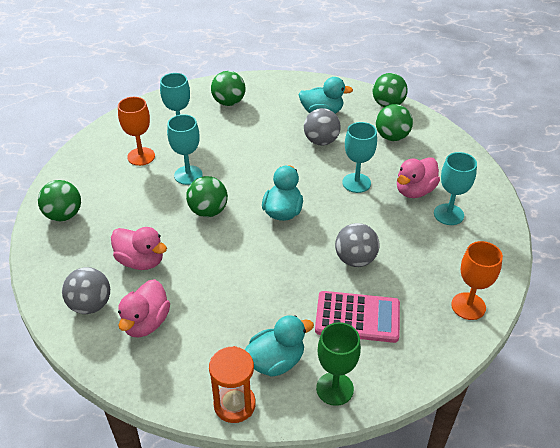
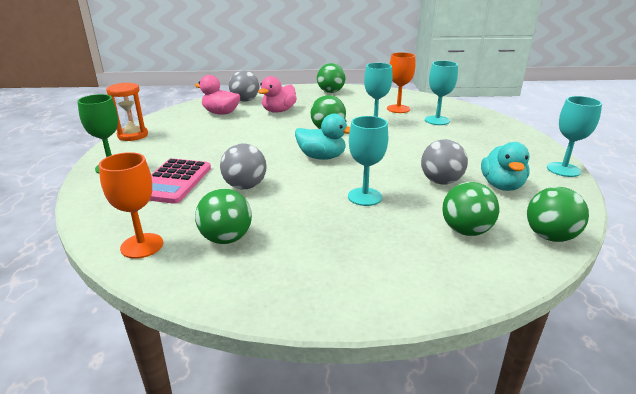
camera: 95 degrees right, 15 degrees down
green ball [211,71,245,106] -> green ball moved to [195,188,252,244]
turquoise duck [245,315,314,377] -> none
pink duck [397,157,440,198] -> none
turquoise goblet [434,152,477,225] -> turquoise goblet moved to [547,96,602,177]

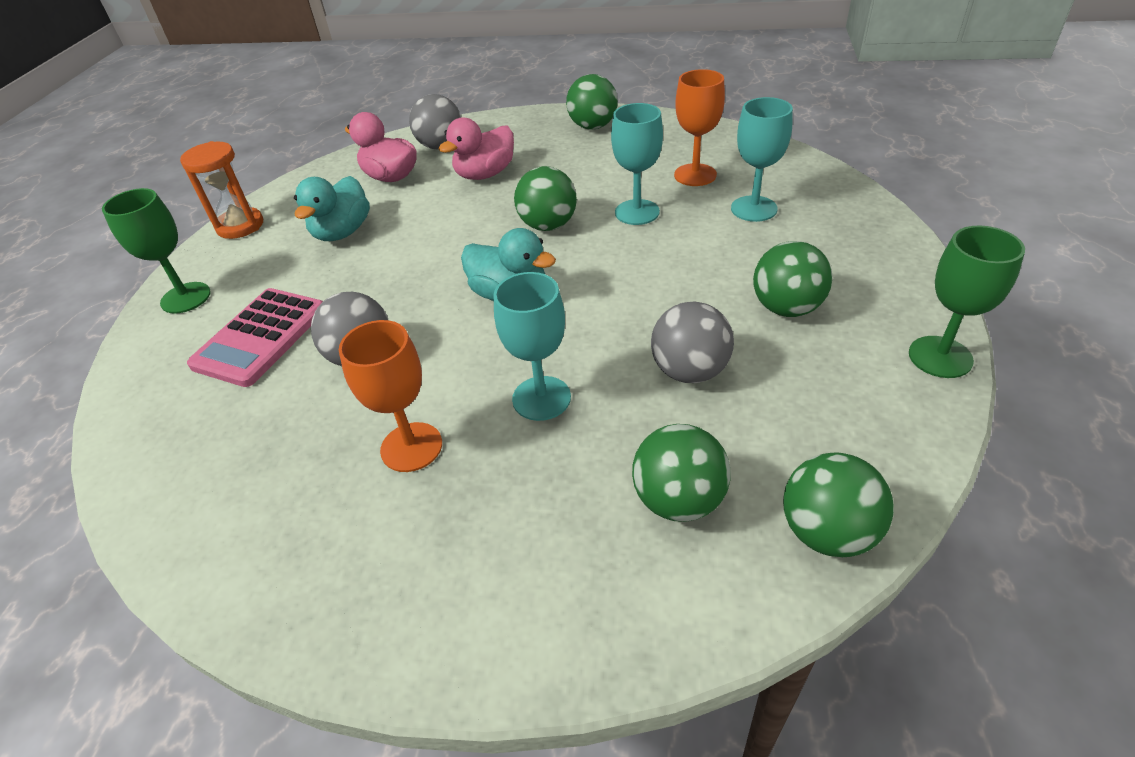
camera: 15 degrees right, 15 degrees up
orange goblet [99,152,163,259] -> orange goblet moved to [339,320,442,472]
green ball [195,188,252,244] -> green ball moved to [753,241,832,317]
turquoise duck [481,142,530,191] -> turquoise duck moved to [294,176,370,241]
turquoise goblet [547,96,602,177] -> green goblet [909,225,1025,378]

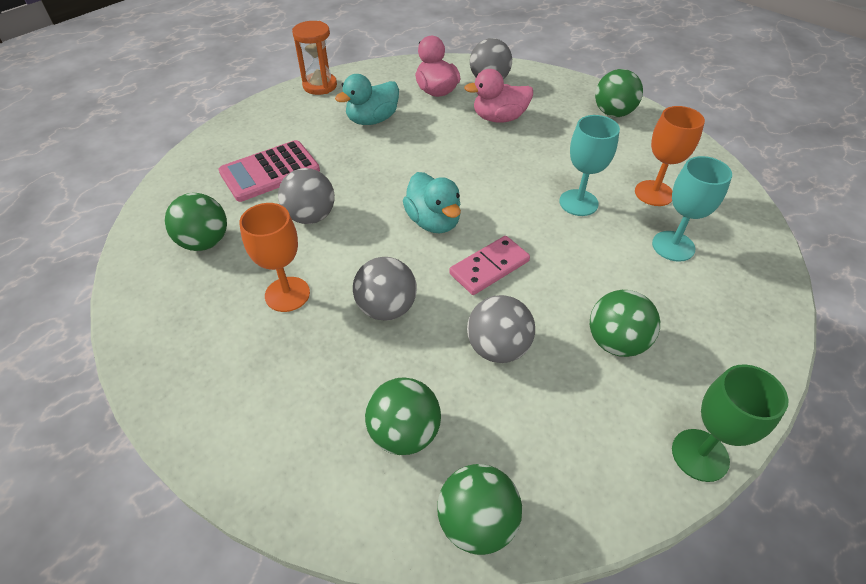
camera: 30 degrees right, 5 degrees up
green goblet [102,188,211,313] -> none
turquoise goblet [494,272,571,421] -> grey ball [353,257,417,321]
green ball [514,166,577,231] -> green ball moved to [165,193,227,251]
none -> pink domino [449,236,530,295]

